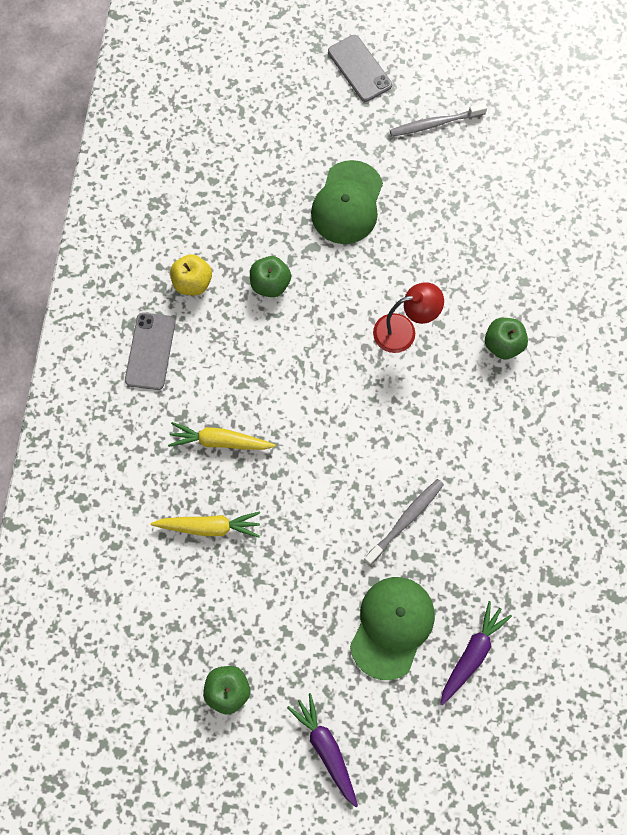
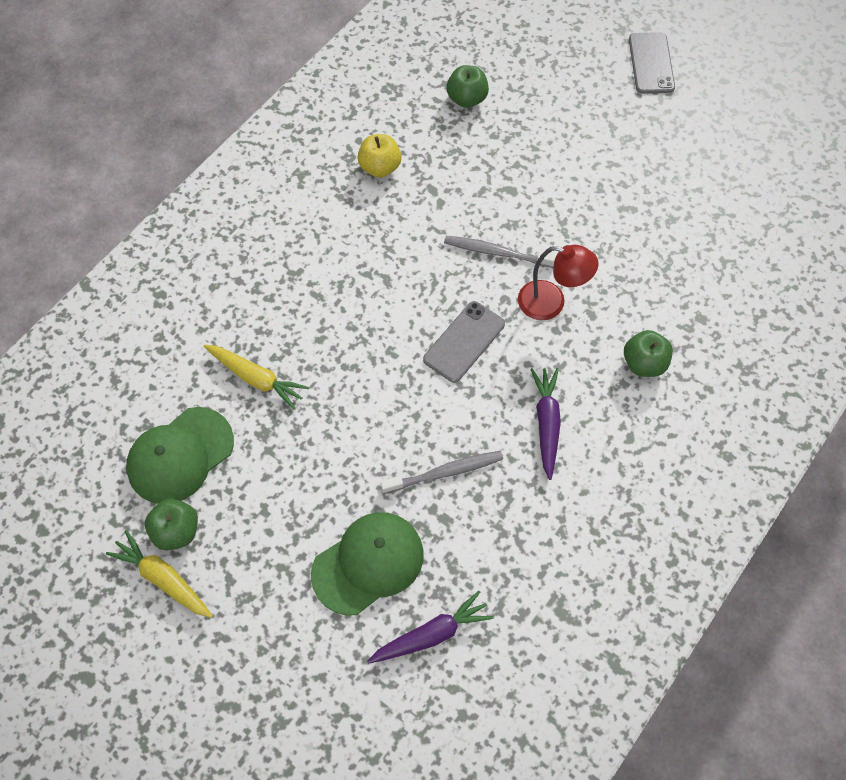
camera: 30 degrees right, 10 degrees down
grey phone [125,312,175,390] -> grey phone moved to [423,301,505,383]
yellow carrot [168,422,276,450] -> yellow carrot moved to [106,530,213,618]
green apple [250,256,291,297] -> green apple moved to [446,65,489,108]
purple carrot [287,693,358,807] -> purple carrot moved to [530,368,561,480]
green cap [311,160,383,244] -> green cap moved to [126,407,234,503]
grey toothbrush [390,103,487,137] -> grey toothbrush moved to [444,236,556,268]

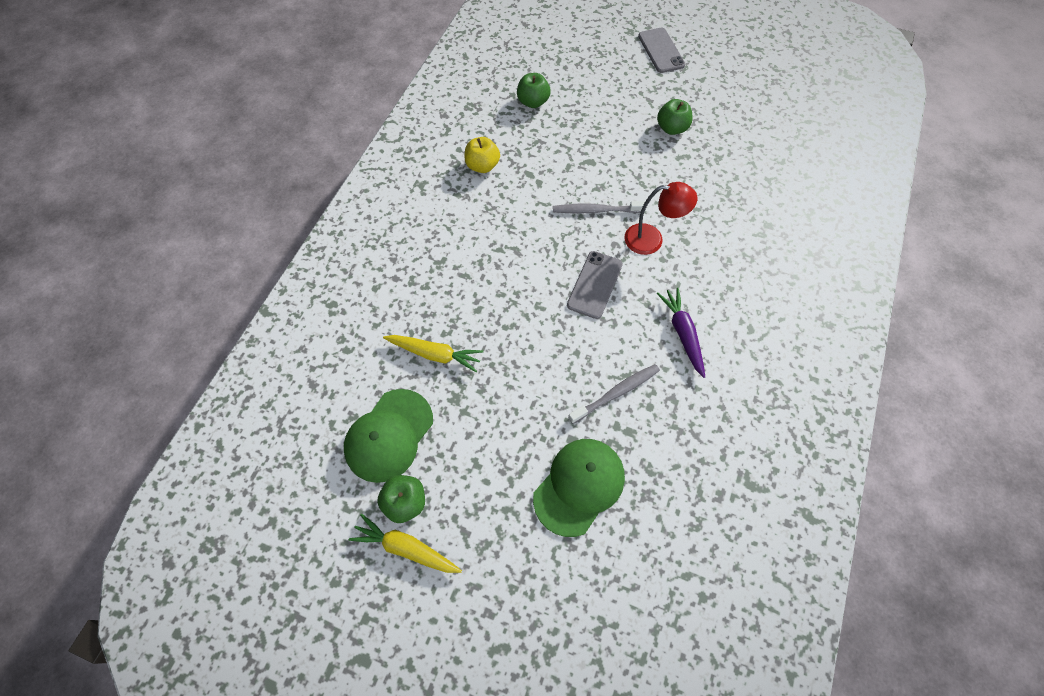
camera: 15 degrees left, 0 degrees up
purple carrot [367,591,494,664] -> none
green apple [624,330,673,377] -> green apple moved to [657,99,693,135]

